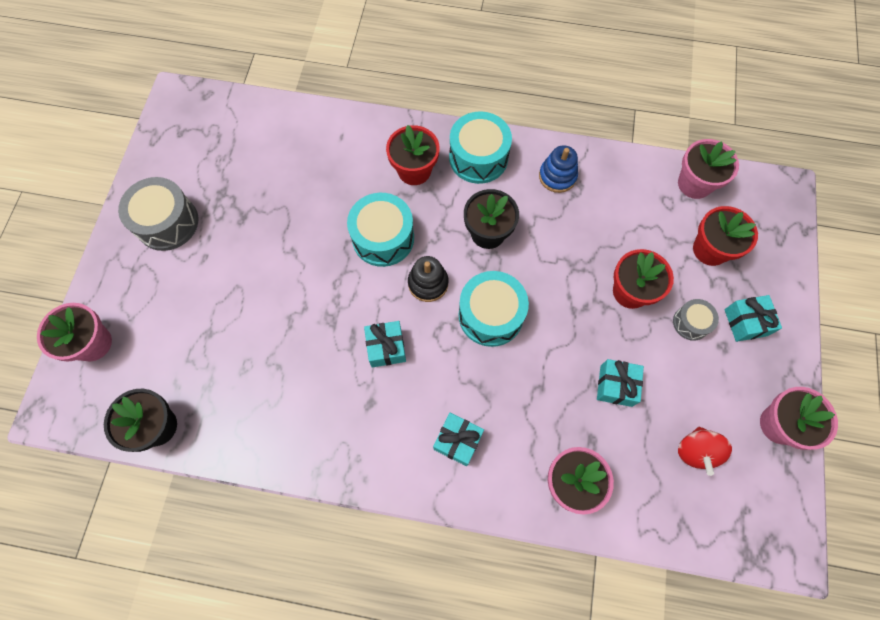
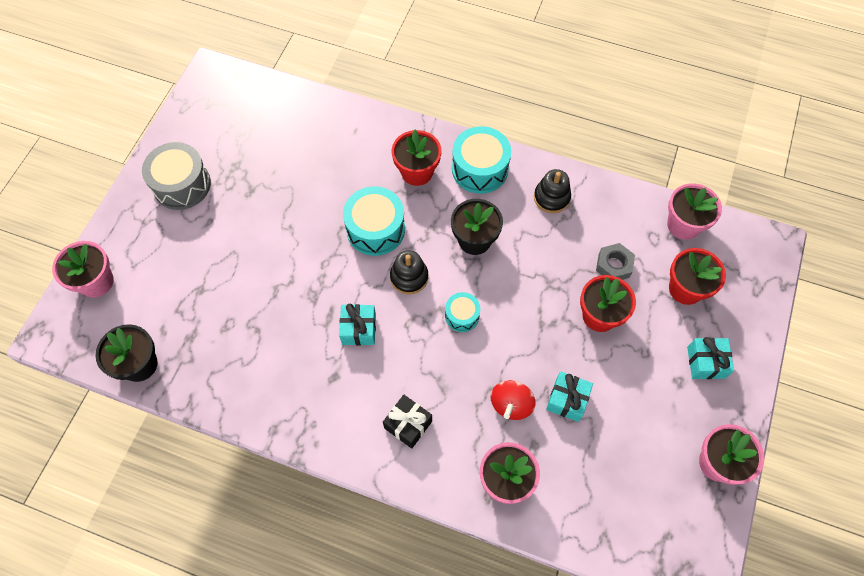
camera: 10 degrees right, 5 degrees down
turquoise gift [433,413,484,466] -> black gift [383,395,432,448]
turquoise drum [459,271,529,347] -> turquoise drum [445,292,480,332], size x0.56
blue stacking toy [539,145,578,193] -> black stacking toy [534,169,571,213]
grey drum [673,299,719,341] -> none
red spinning top [678,427,732,476] -> red spinning top moved to [491,380,536,420]
none -> grey nut [596,243,635,280]

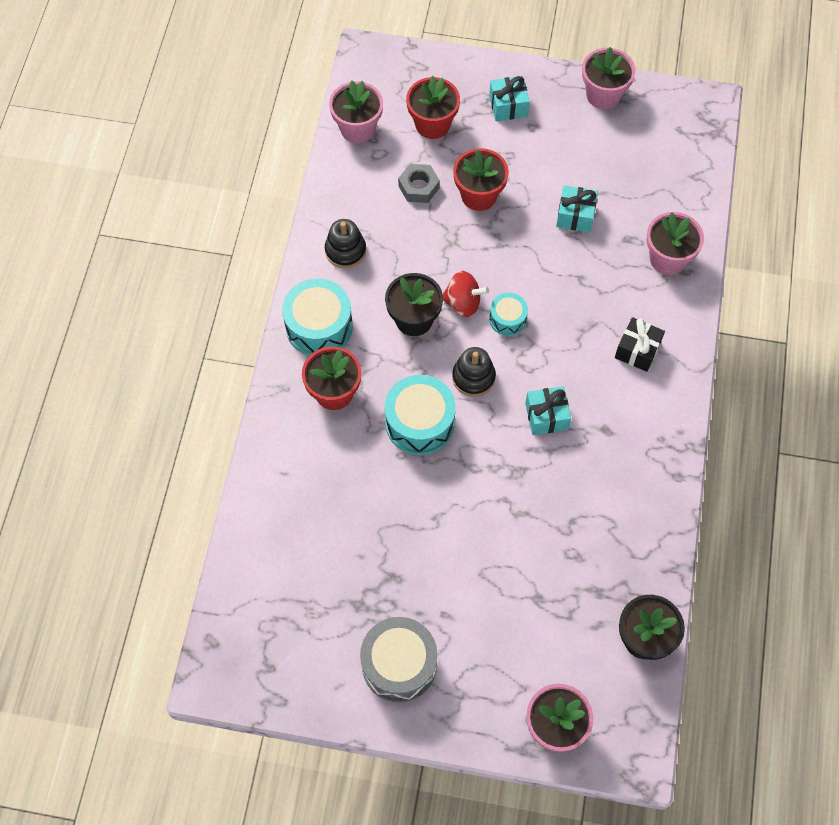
camera: 100 degrees left, 0 degrees up
red spinning top [491,380,536,420] -> red spinning top moved to [443,271,489,317]

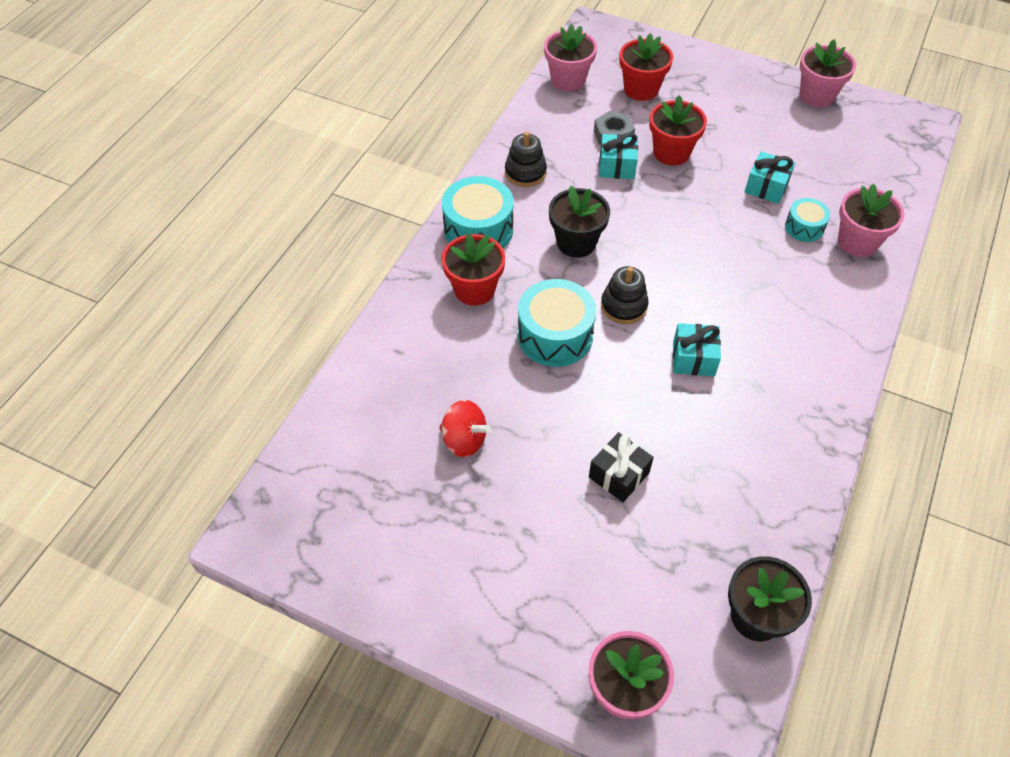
camera: 15 degrees right, 10 degrees down
grey drum [360,617,437,703] -> none
red spinning top [443,271,489,317] -> red spinning top moved to [439,400,491,457]
turquoise gift [489,76,530,121] -> turquoise gift moved to [599,133,638,179]
turquoise drum [489,293,528,336] -> turquoise drum moved to [785,198,830,242]
black gift [615,317,665,372] -> black gift moved to [589,432,654,502]

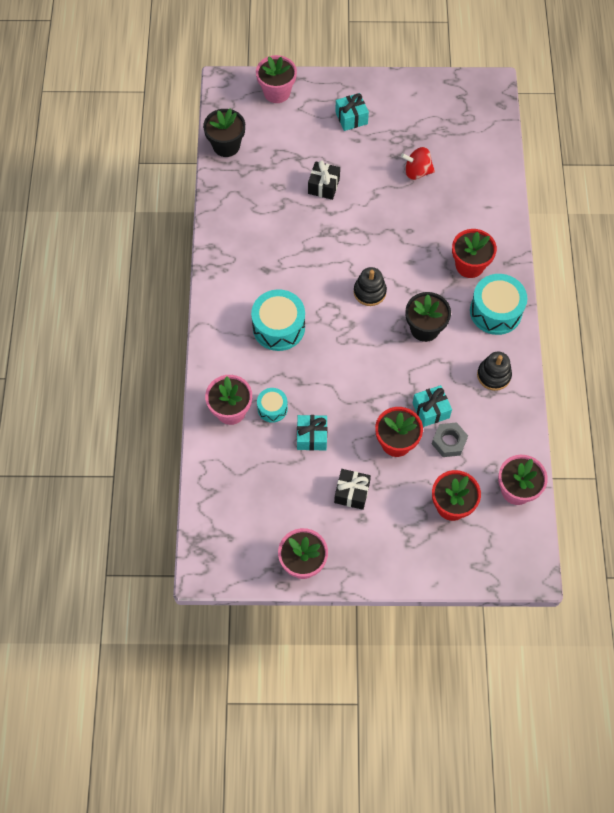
camera: 155 degrees right, 10 degrees up
turquoise drum [518,279,596,367] -> turquoise drum moved to [251,289,305,351]
turquoise gift [673,323,721,376] -> turquoise gift moved to [335,93,369,131]
none -> black gift [334,469,371,510]

